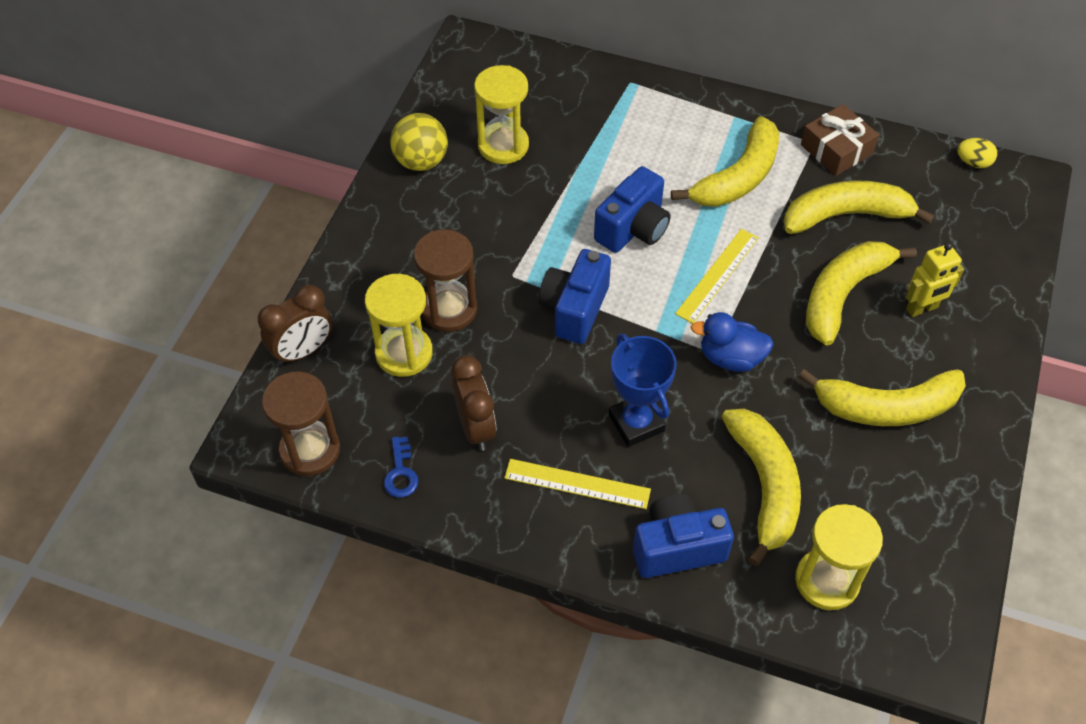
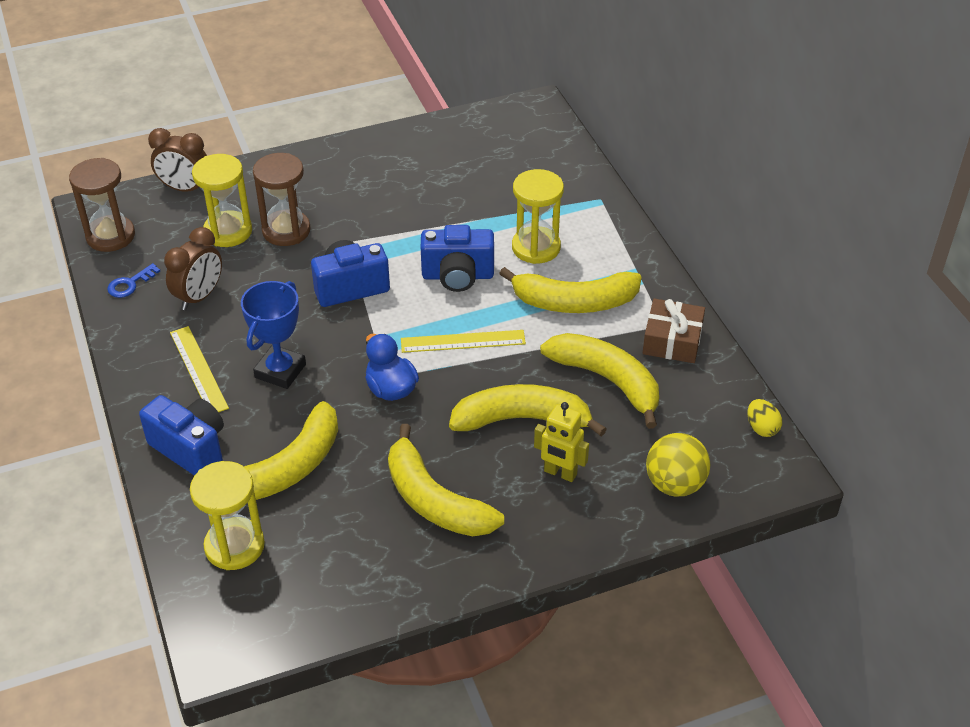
camera: 50 degrees right, 10 degrees down
yellow ball [390,113,448,171] -> yellow ball moved to [646,433,711,496]
yellow hourglass [474,65,529,164] -> yellow hourglass moved to [512,169,564,264]

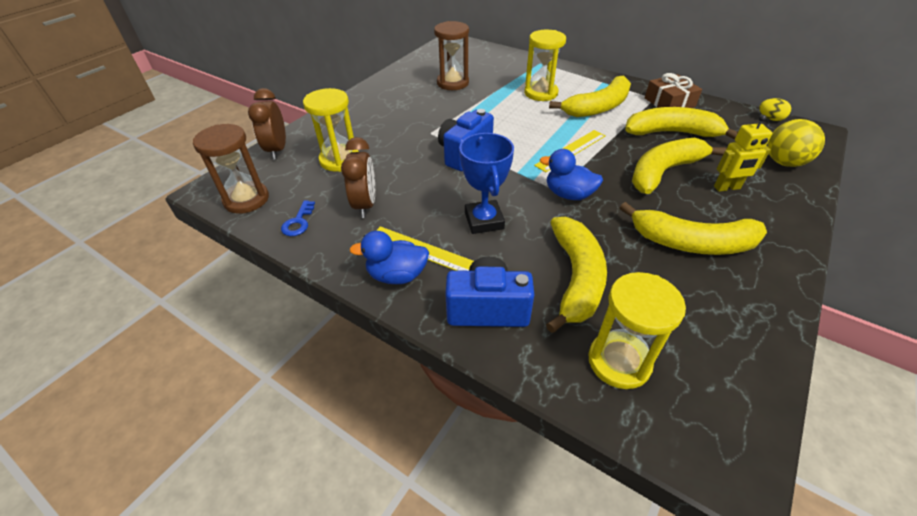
camera: 35 degrees left, 0 degrees up
brown clock [148,128,207,193] -> brown clock turned 105 degrees clockwise [248,88,286,160]
brown hourglass [253,153,311,246] -> brown hourglass moved to [434,21,469,90]
blue camera [421,225,494,292] -> none
none -> blue duck [349,231,429,284]

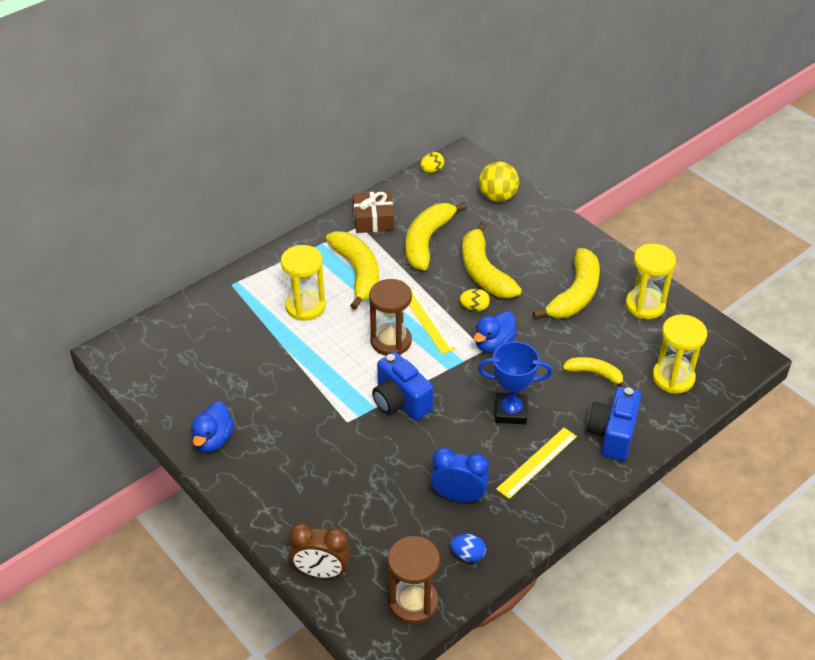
camera: 75 degrees left, 0 degrees up
blue key [281,200,315,236] -> blue egg [450,534,486,562]
yellow hourglass [303,88,359,172] -> yellow hourglass moved to [625,244,676,319]
brown clock [341,137,375,218] -> blue clock [431,448,489,503]
blue duck [349,231,429,284] -> blue duck moved to [191,401,234,452]
brown hourglass [434,21,469,90] -> brown hourglass moved to [369,279,412,356]
yellow banana [546,217,607,333] -> yellow banana [563,357,627,388], size x0.56
yellow robot [714,115,772,192] -> none
none -> yellow egg [460,289,490,311]

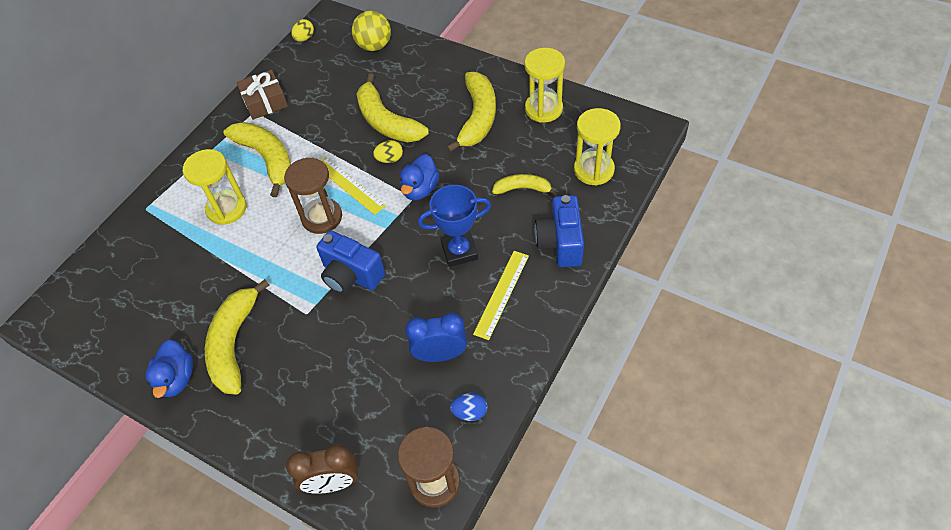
camera: 15 degrees left, 10 degrees up
yellow banana [406,202,467,270] -> yellow banana moved to [205,279,269,395]

